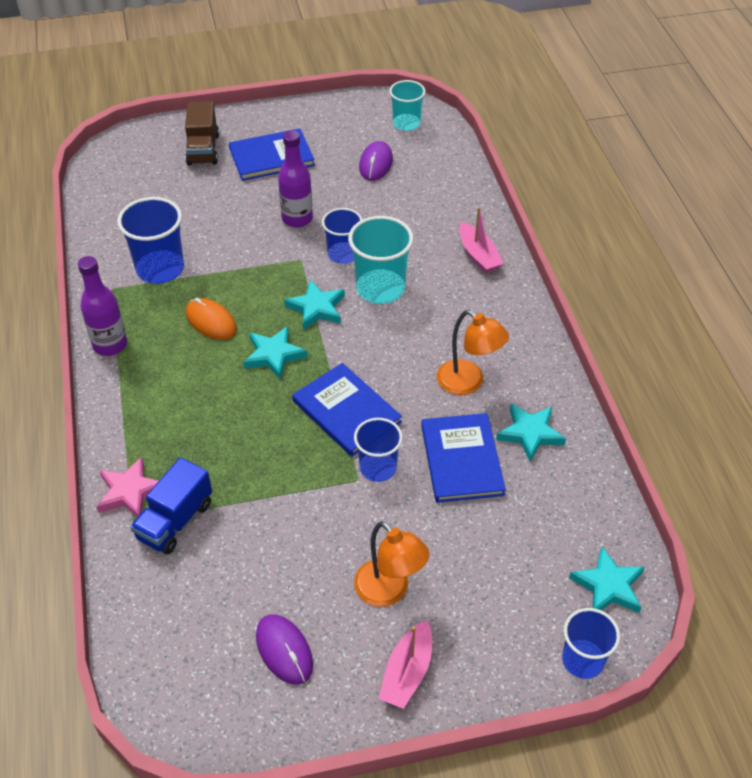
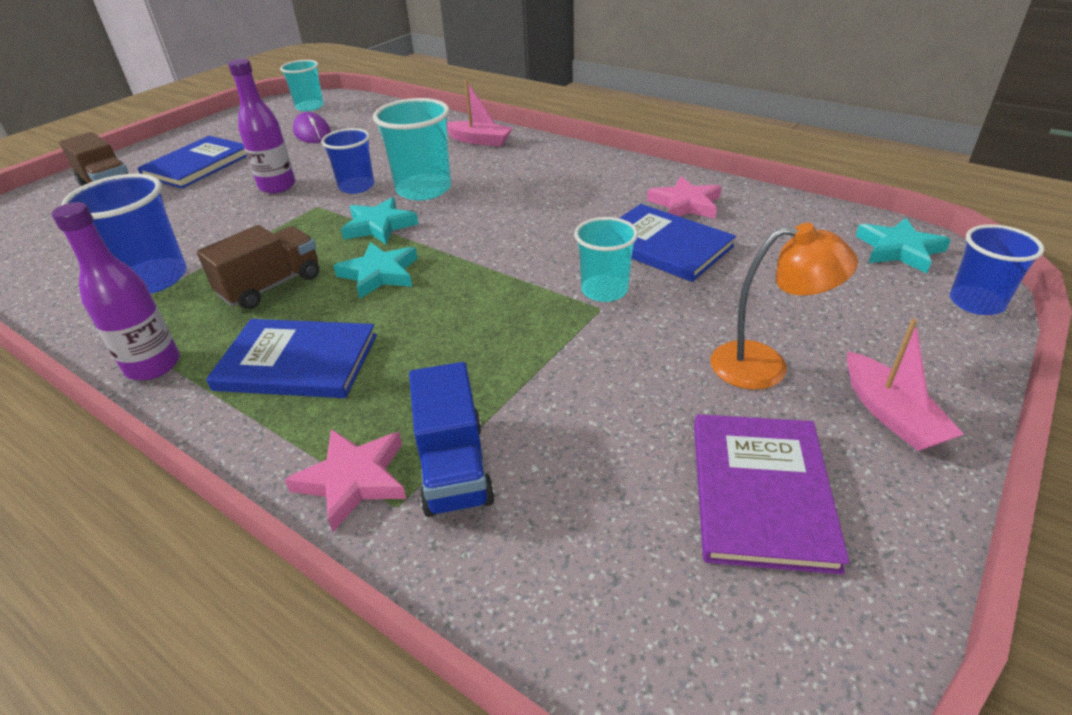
camera: 40 degrees left, 10 degrees down
orange mouse [186,298,237,340] -> brown truck [197,225,319,309]
purple mouse [256,614,313,685] -> purple book [694,414,850,575]
blue book [292,363,402,457] -> blue book moved to [206,319,377,398]
blue cup [354,418,403,482] -> turquoise cup [574,217,638,302]
orange lamp [437,310,509,395] -> none
turquoise star [496,404,566,462] -> pink star [647,176,722,219]

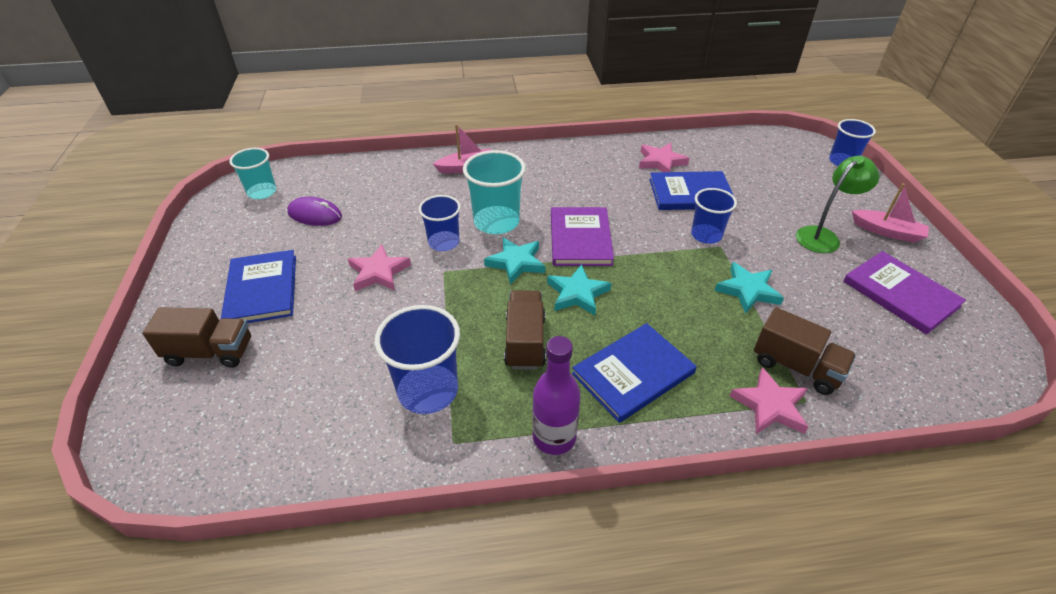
camera: 45 degrees left, 5 degrees up
purple bottle [228,59,295,193] -> pink star [348,244,411,291]
blue truck [409,362,495,517] -> brown truck [754,307,856,395]
turquoise cup [574,217,638,302] -> blue cup [691,188,737,244]
orange lamp [710,223,858,390] -> green lamp [796,156,880,253]
turquoise star [856,218,951,273] -> turquoise star moved to [715,262,784,314]
none -> purple book [551,207,614,266]

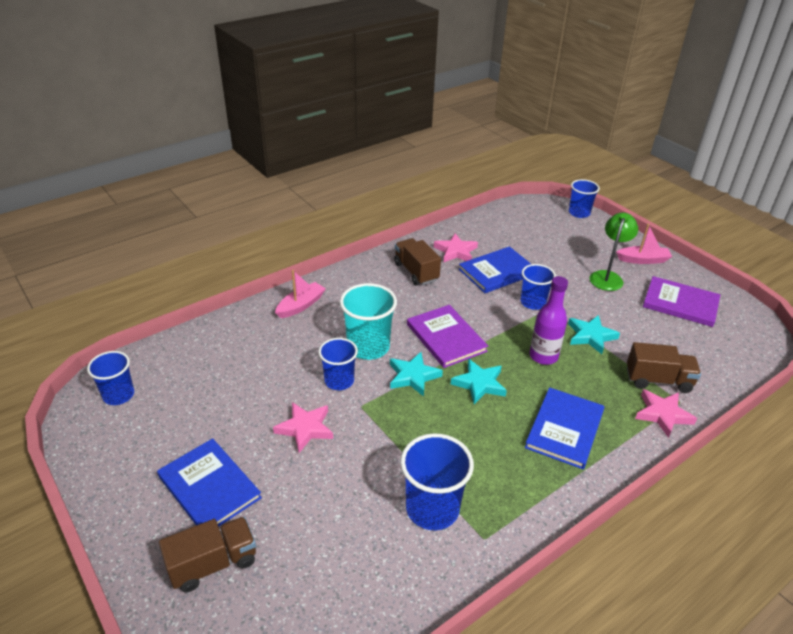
camera: 30 degrees left, 5 degrees down
turquoise cup [229,148,276,199] -> blue cup [87,351,134,405]
purple mouse [287,197,342,226] -> none
brown truck [504,291,546,369] -> brown truck moved to [394,238,441,286]
purple bottle [532,336,581,455] -> purple bottle moved to [529,276,568,365]

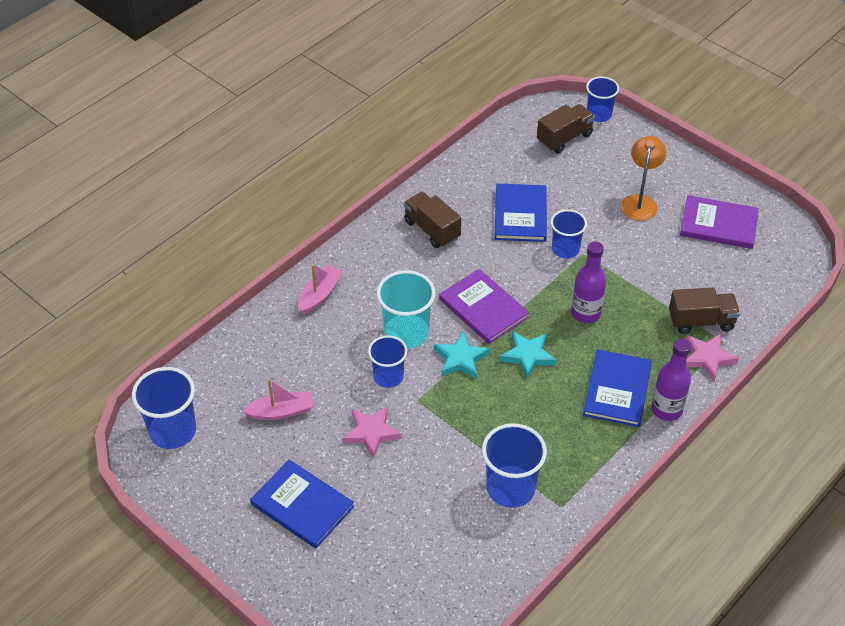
camera: 10 degrees left, 10 degrees up
blue cup [87,351,134,405] -> blue cup [132,367,196,449], size x1.52
brown truck [159,517,256,592] -> brown truck moved to [537,104,595,154]
pink star [434,233,478,262] -> none
blue book [459,246,531,293] -> blue book turned 45 degrees counterclockwise [495,183,547,242]
turquoise star [568,315,620,354] -> none
green lamp [590,213,638,291] -> orange lamp [621,136,667,221]
pink boat [616,224,672,264] -> pink boat moved to [242,379,314,420]
none -> purple bottle [651,339,691,421]

